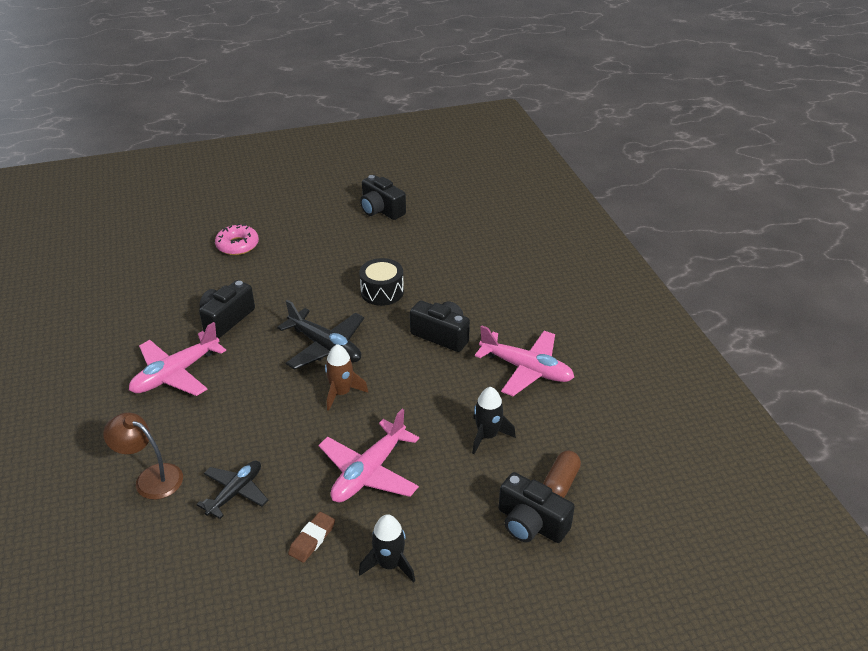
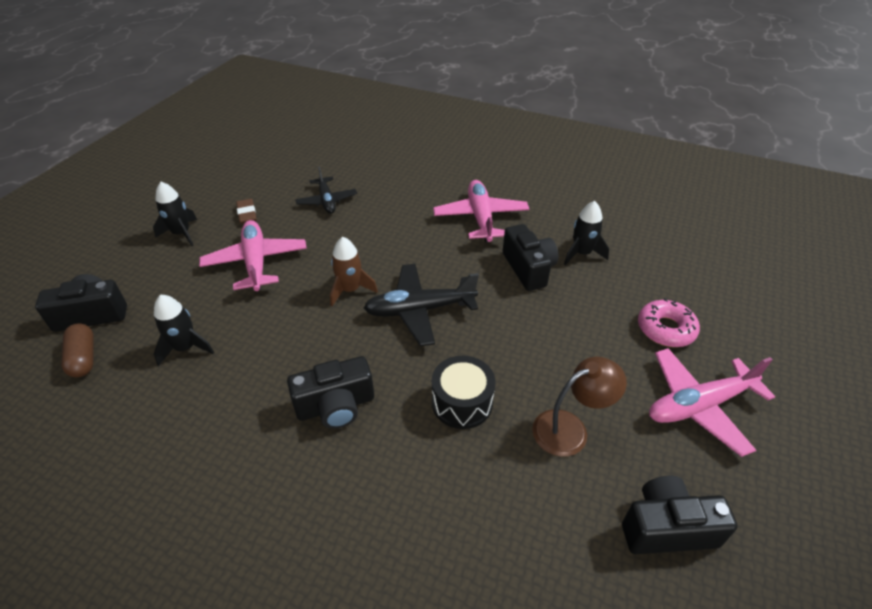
camera: 130 degrees right, 5 degrees up
brown lamp [103,412,183,500] -> brown lamp moved to [532,357,627,457]
pink plane [475,325,574,396] -> pink plane moved to [649,348,775,457]
none -> black rocket [564,201,609,265]

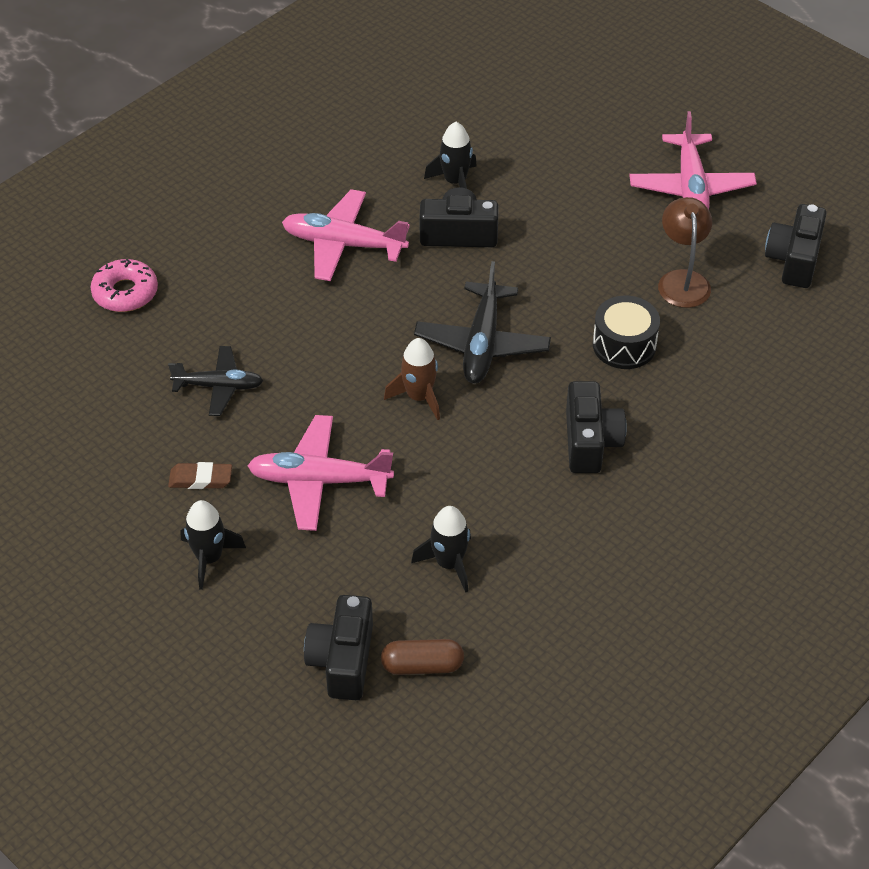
camera: 70 degrees left, 5 degrees up
pink donut [638,298,700,347] -> pink donut moved to [90,259,158,312]

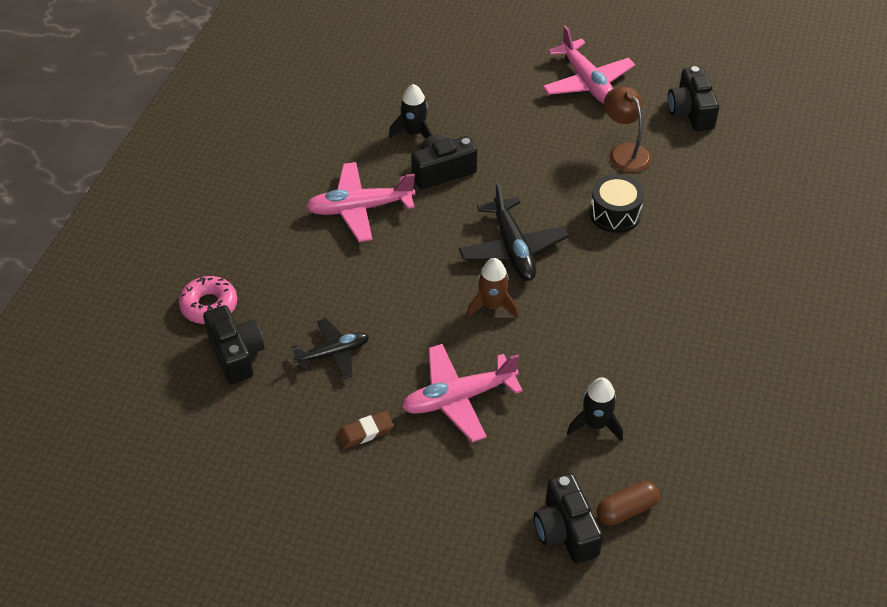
camera: 25 degrees left, 0 degrees up
black rocket [181,500,246,590] -> none
black camera [566,381,627,473] -> black camera moved to [203,305,265,384]

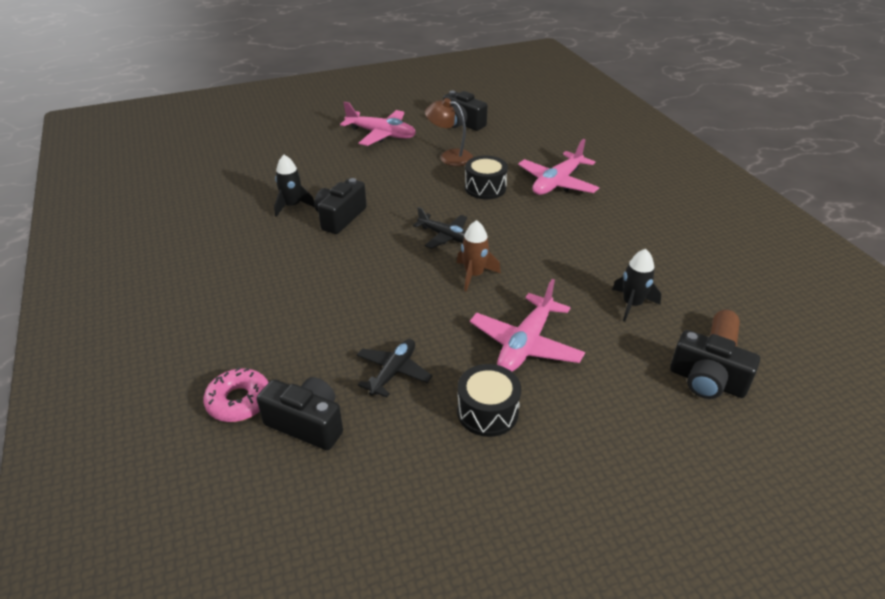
camera: 40 degrees left, 10 degrees down
pink plane [306,162,415,242] -> pink plane moved to [518,139,599,195]
brown eraser [337,411,394,449] -> black drum [457,364,521,437]
black plane [459,182,569,281] -> black plane [413,207,467,249], size x0.66

